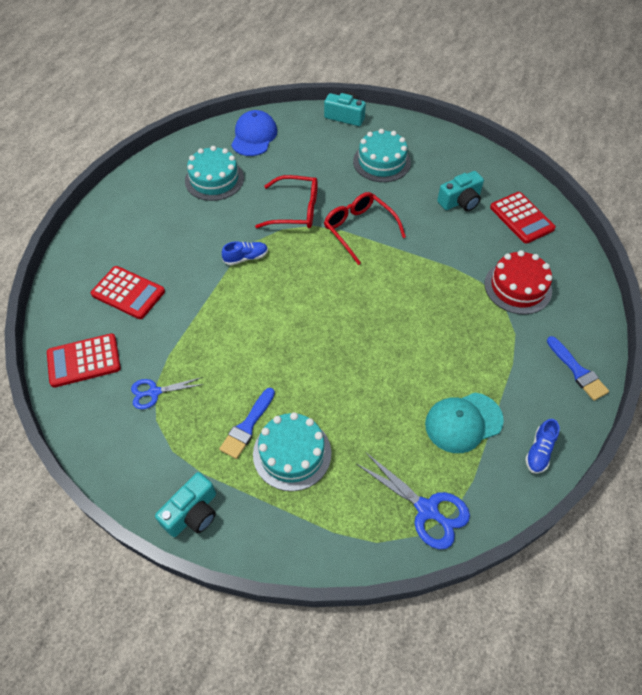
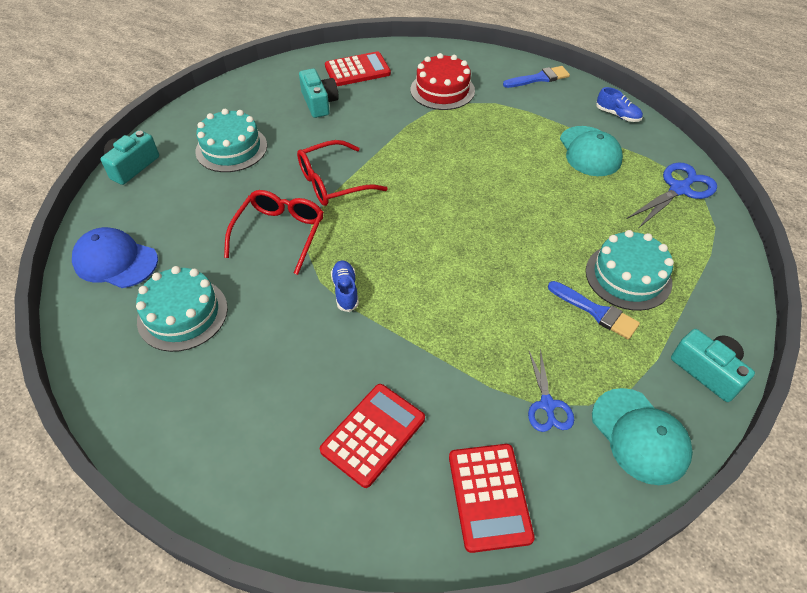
camera: 80 degrees left, 5 degrees down
none -> turquoise cap [592,388,693,485]

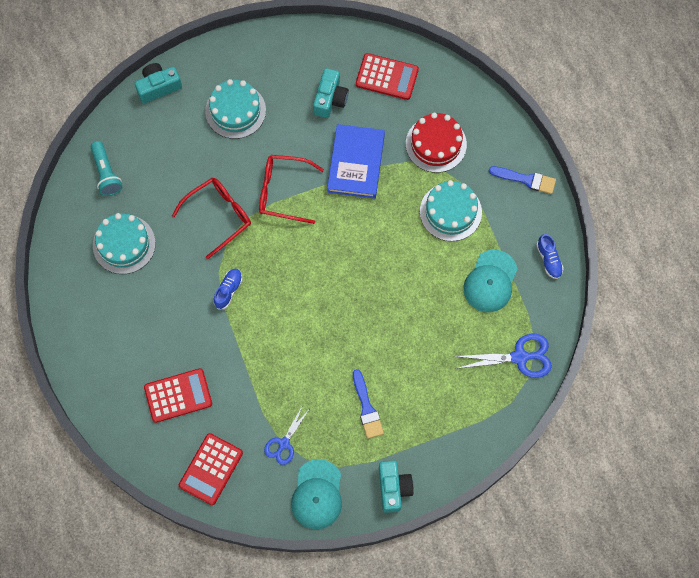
camera: 35 degrees right, 20 degrees up
blue cap [72,227,158,288] -> turquoise flashlight [91,141,122,196]
turquoise cake [586,230,674,311] -> turquoise cake moved to [420,180,482,241]
none -> blue book [327,124,385,199]

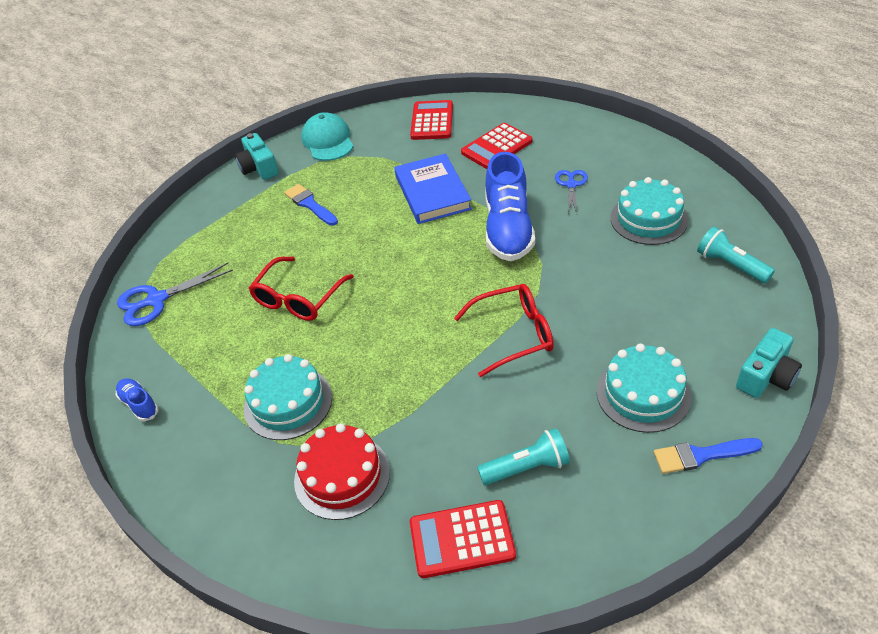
camera: 160 degrees right, 25 degrees down
red glasses [172,178,251,259] -> red glasses moved to [249,257,354,321]
blue shoe [214,269,242,310] -> blue shoe [485,152,535,261], size x2.21
blue scissors [264,405,309,465] -> blue scissors moved to [555,170,588,213]
turquoise camera [313,68,349,118] -> turquoise flashlight [477,428,570,485]
blue book [327,124,385,199] -> blue book moved to [394,154,472,224]
turquoise cap [464,250,518,312] -> none
blue brush [489,166,556,194] -> blue brush moved to [654,438,763,474]

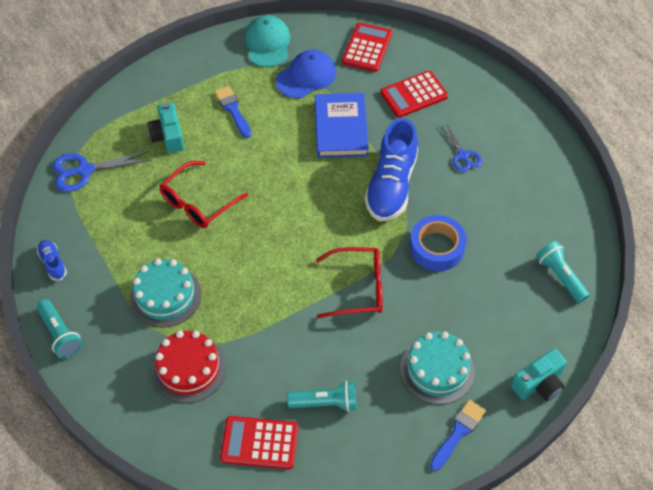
camera: 10 degrees right, 10 degrees up
turquoise camera [235,133,279,180] -> turquoise camera moved to [147,102,184,153]
blue scissors [555,170,588,213] -> blue scissors turned 135 degrees clockwise [439,123,482,172]
turquoise cake [610,177,688,245] -> none
blue brush [654,438,763,474] -> blue brush turned 120 degrees clockwise [430,399,486,471]
none -> turquoise flashlight [37,299,83,359]
none -> blue cap [276,50,336,98]
none -> blue tape [410,215,467,271]

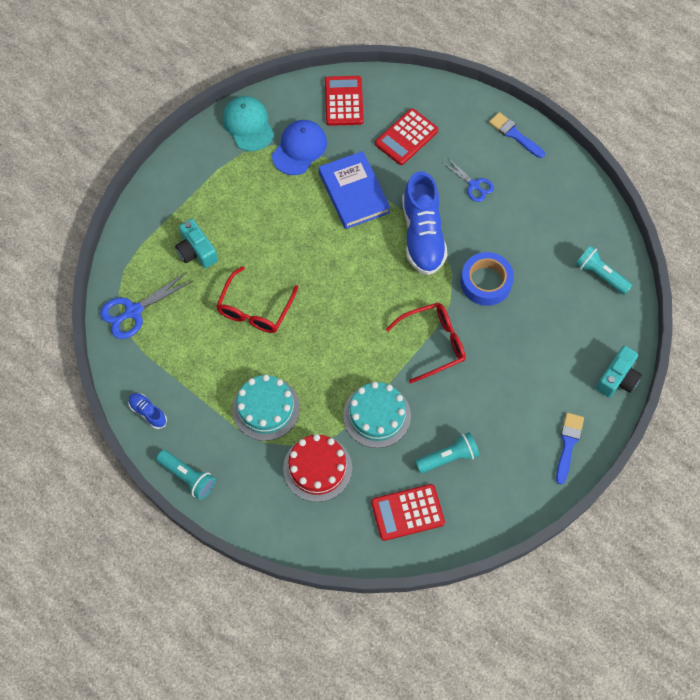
camera: 20 degrees left, 10 degrees up
blue brush [214,86,252,138] -> blue brush moved to [489,112,545,158]
turquoise cake [400,331,475,404] -> turquoise cake moved to [343,382,411,448]

